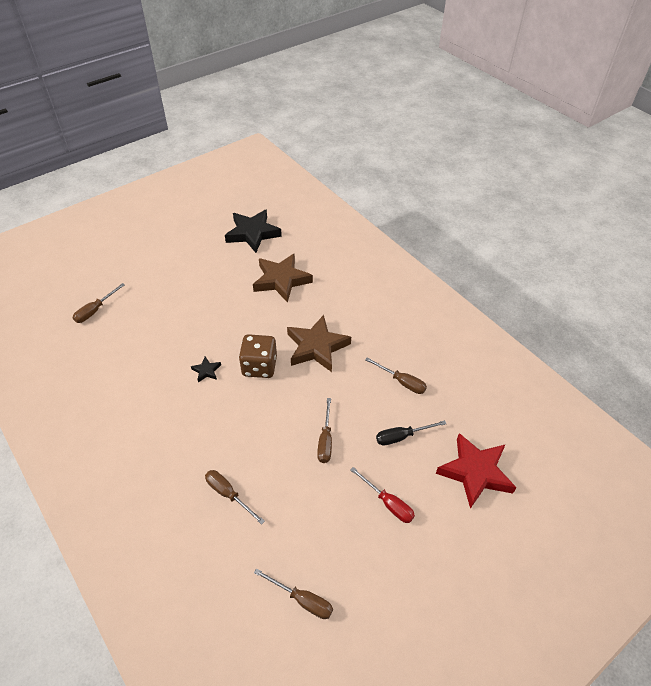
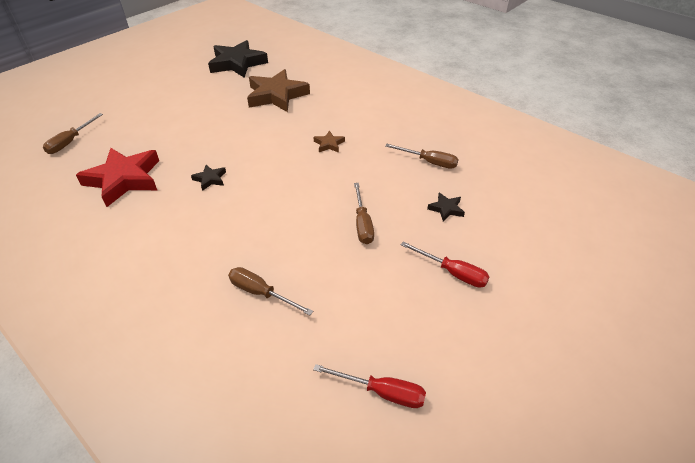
camera: 10 degrees left, 5 degrees down
brown dice [239,334,277,378] -> none
brown screwdriver [254,568,333,619] -> red screwdriver [313,364,426,408]
brown star [287,315,351,372] -> brown star [314,130,345,153], size x0.44
black screwdriver [376,420,447,445] -> black star [427,193,465,222]
red star [436,433,517,509] -> red star moved to [76,148,159,207]

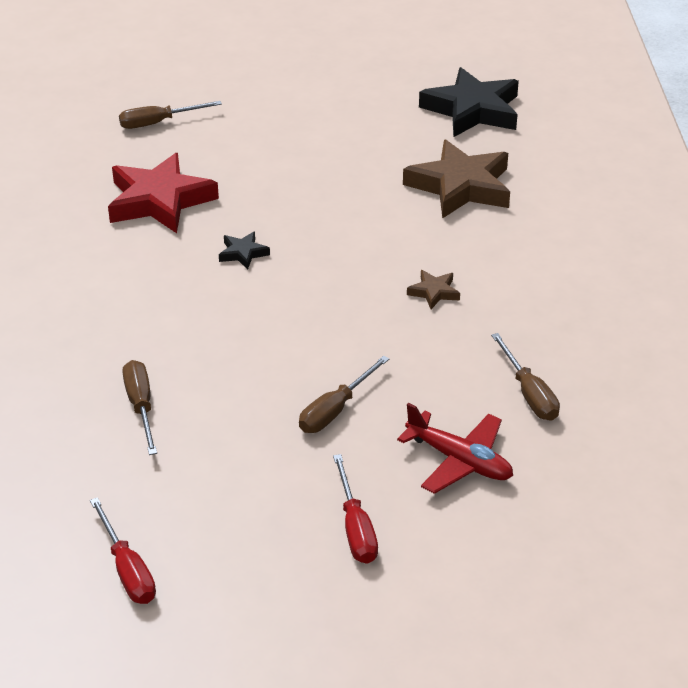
camera: 45 degrees right, 5 degrees down
black star [427,193,465,222] -> red plane [397,403,513,494]

